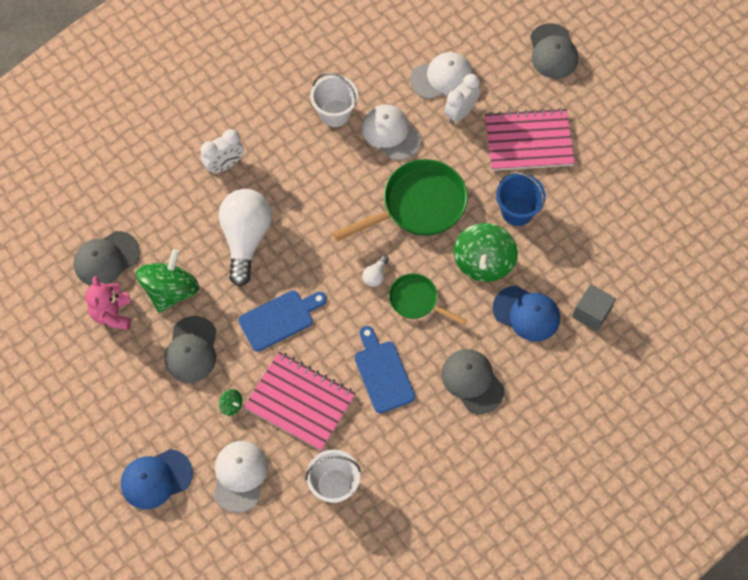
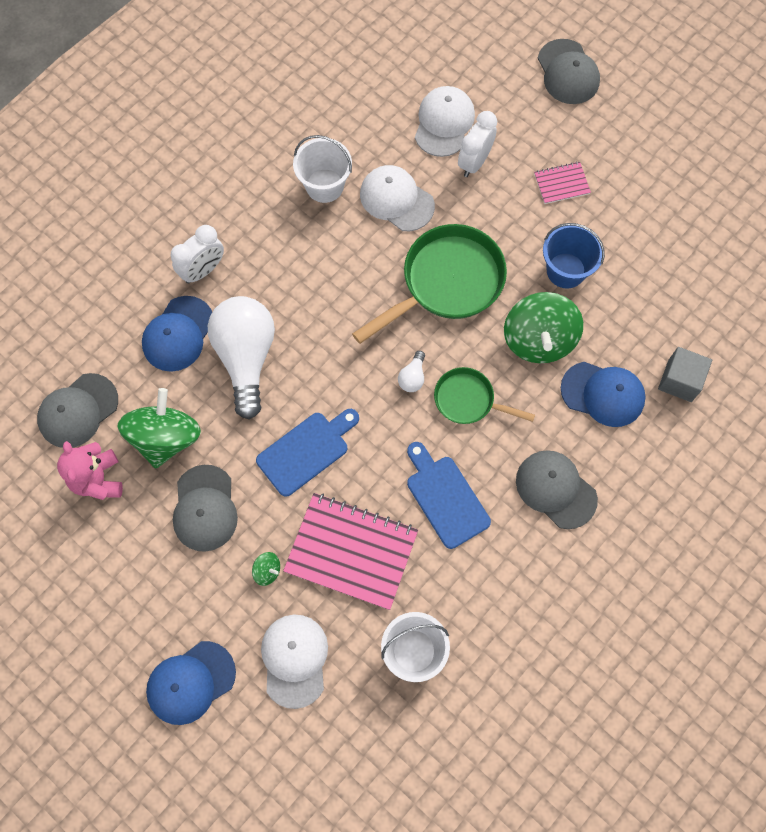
camera: 10 degrees left, 5 degrees up
white cap [410,52,473,99] -> white cap turned 45 degrees counterclockwise [415,86,475,157]
pink notebook [485,108,575,171] -> pink notebook [534,162,591,204], size x0.48
none -> blue cap [142,296,212,372]

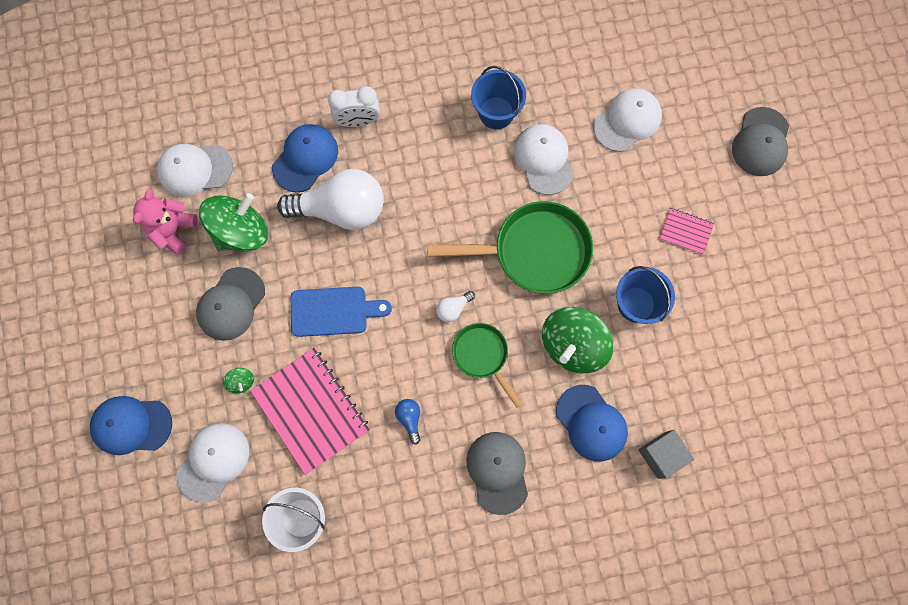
camera: 35 degrees right, 5 degrees up
grey cap [37,373,118,448] -> white cap [157,144,233,197]
blue cap [142,296,212,372] -> blue cap turned 150 degrees clockwise [272,124,338,192]
white light bulb [208,296,275,419] -> white light bulb turned 60 degrees clockwise [277,169,384,230]
white bucket [293,135,352,203] -> blue bucket [471,66,526,129]
blue cutting board [407,442,491,549] -> blue light bulb [395,399,420,445]
white clock [458,111,497,177] -> none

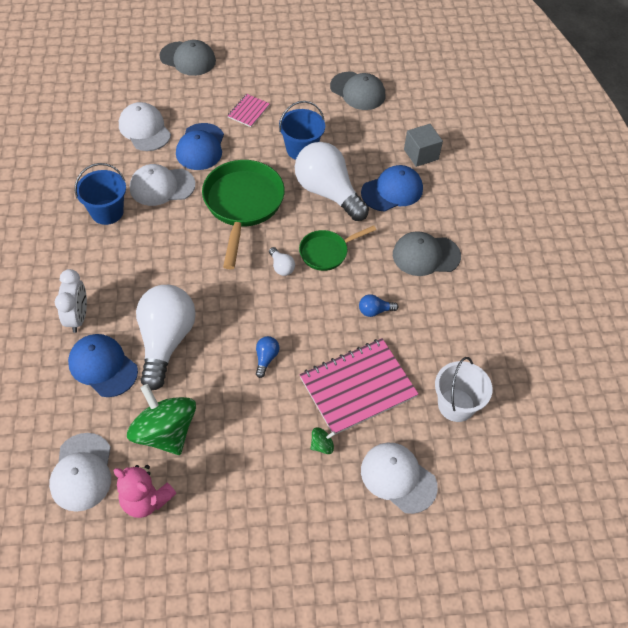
camera: 85 degrees left, 20 degrees down
blue cap [90,396,172,455] -> blue cap moved to [176,123,224,170]
grey cap [196,267,265,341] -> grey cap moved to [330,72,386,110]
blue cutting board [291,287,392,337] -> blue light bulb [256,336,279,378]
green spinning top [542,307,613,373] -> white light bulb [295,142,369,221]

